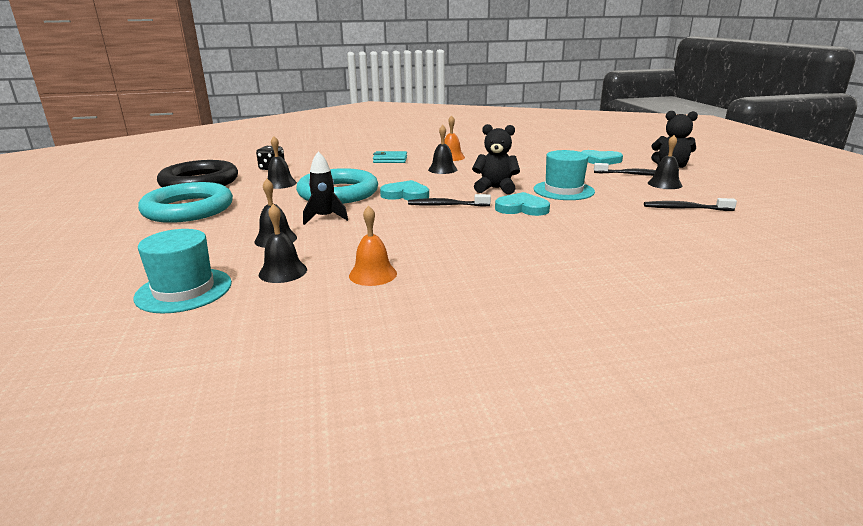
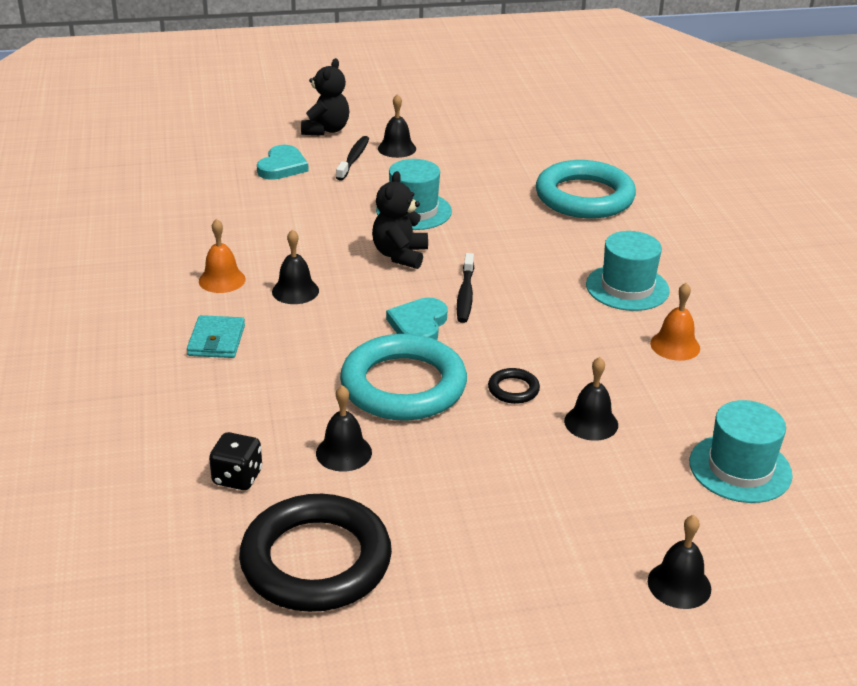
camera: 90 degrees left, 10 degrees up
turquoise ring [138,182,233,223] -> turquoise ring moved to [536,160,636,218]
black bell [259,204,307,283] -> black bell moved to [648,515,711,609]
black rocket [303,151,348,225] -> black ring [488,368,540,404]
turquoise heart [495,192,550,216] -> none
black toothbrush [644,198,737,211] -> none
none -> turquoise hat [586,231,670,311]

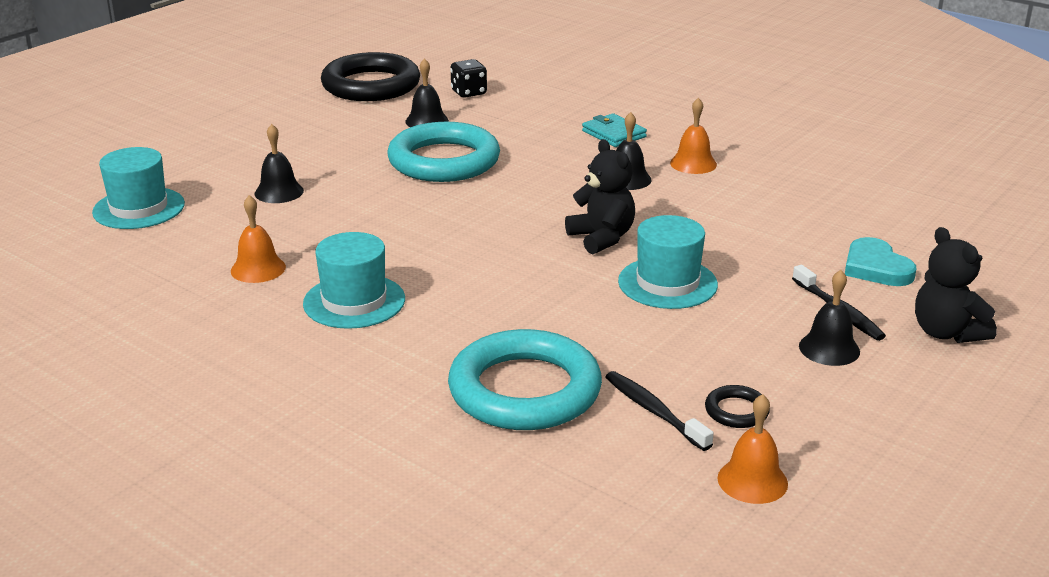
camera: 140 degrees right, 5 degrees down
turquoise heart [386,297,448,340] -> none
black toothbrush [457,253,474,323] -> black toothbrush moved to [606,371,714,451]
black ring [488,368,540,404] -> black ring moved to [705,385,770,428]
black bell [648,515,711,609] -> none
none -> orange bell [717,394,788,504]

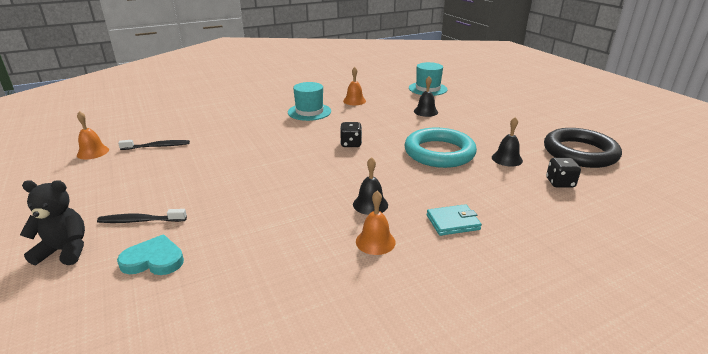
camera: 115 degrees right, 0 degrees up
turquoise ring [448,329,602,430] -> none
black teddy bear [565,139,635,254] -> none
turquoise hat [618,215,718,309] -> none
black ring [705,385,770,428] -> none
black bell [799,270,860,366] -> none
none -> black dice [340,122,362,147]

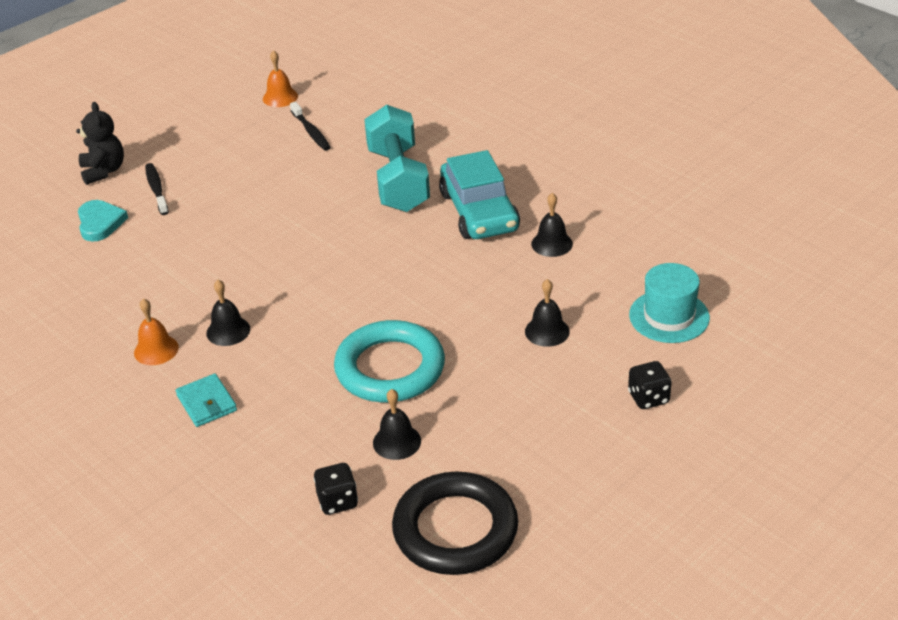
camera: 75 degrees right, 10 degrees up
turquoise hat [288,82,331,121] -> turquoise car [439,150,520,239]
black dice [340,122,362,147] -> black dice moved to [628,361,672,409]
orange bell [343,67,366,105] -> black bell [531,193,573,257]
none -> turquoise dumbbell [364,105,430,212]

